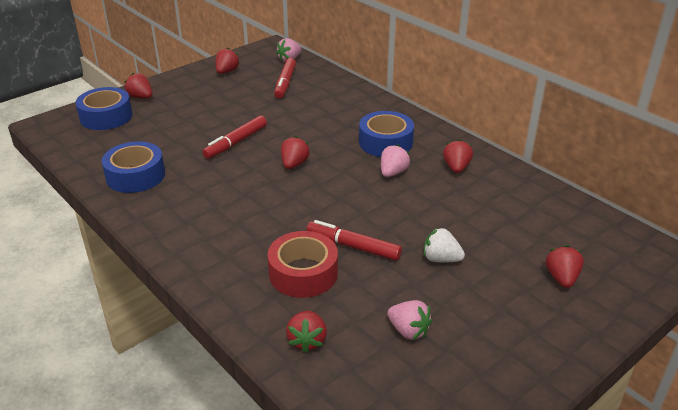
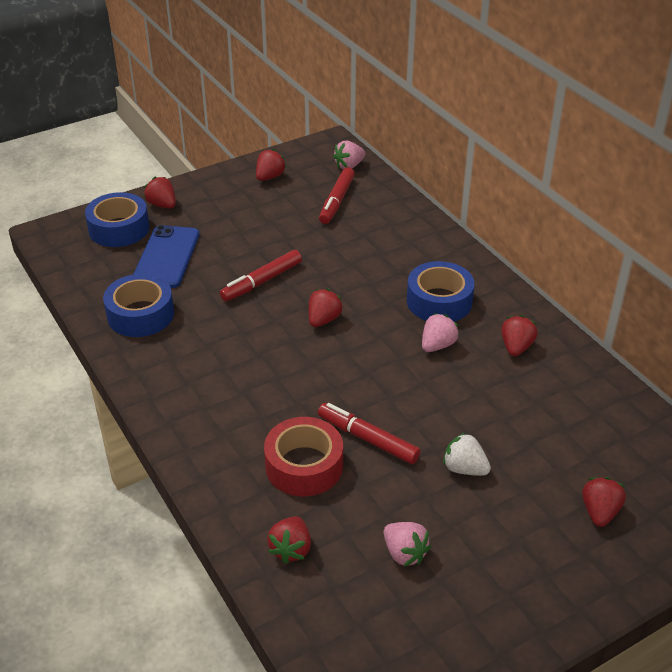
camera: 10 degrees right, 5 degrees up
none -> blue phone [134,225,200,288]

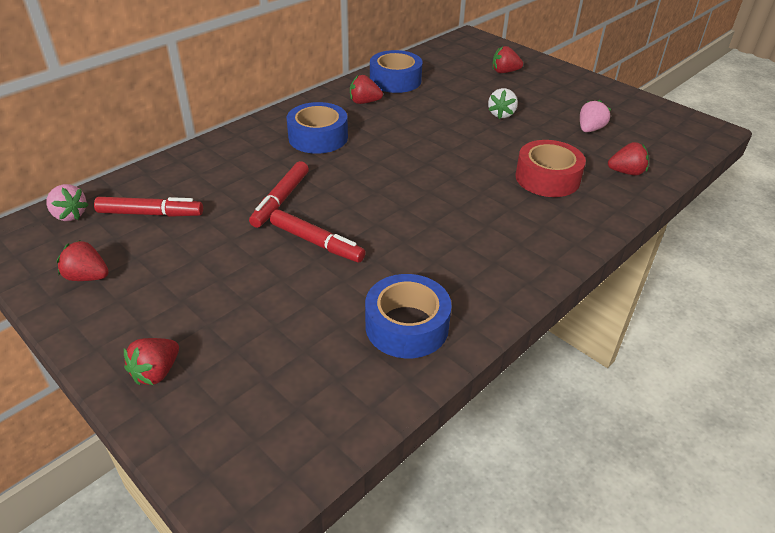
camera: 105 degrees left, 0 degrees up
blue tape [85,192,149,247] -> blue tape moved to [370,50,422,93]
blue phone [134,225,200,288] -> none
red strawberry [309,289,343,327] -> none
red marker [318,403,421,464] -> red marker moved to [249,161,309,228]
pink strawberry [422,313,459,352] -> none

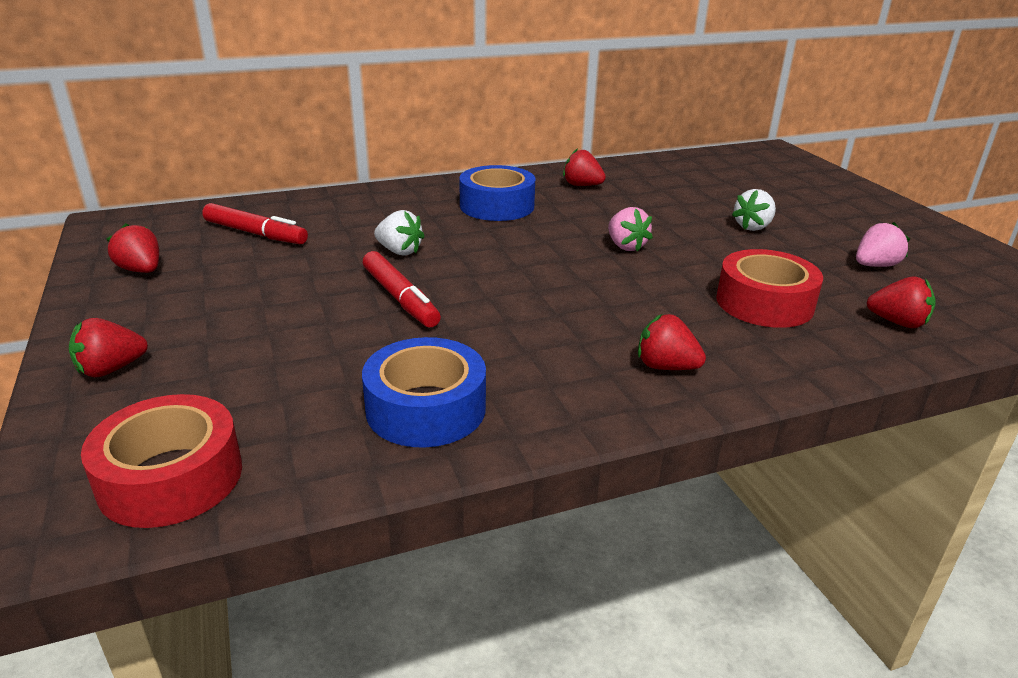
camera: 25 degrees right, 10 degrees down
pink strawberry [47,184,88,221] -> pink strawberry moved to [608,207,653,252]
red marker [249,161,309,228] -> white strawberry [374,210,425,255]
blue tape [370,50,422,93] -> none
red strawberry [493,46,523,73] -> red strawberry moved to [638,314,706,370]
none -> red tape [81,394,242,528]

